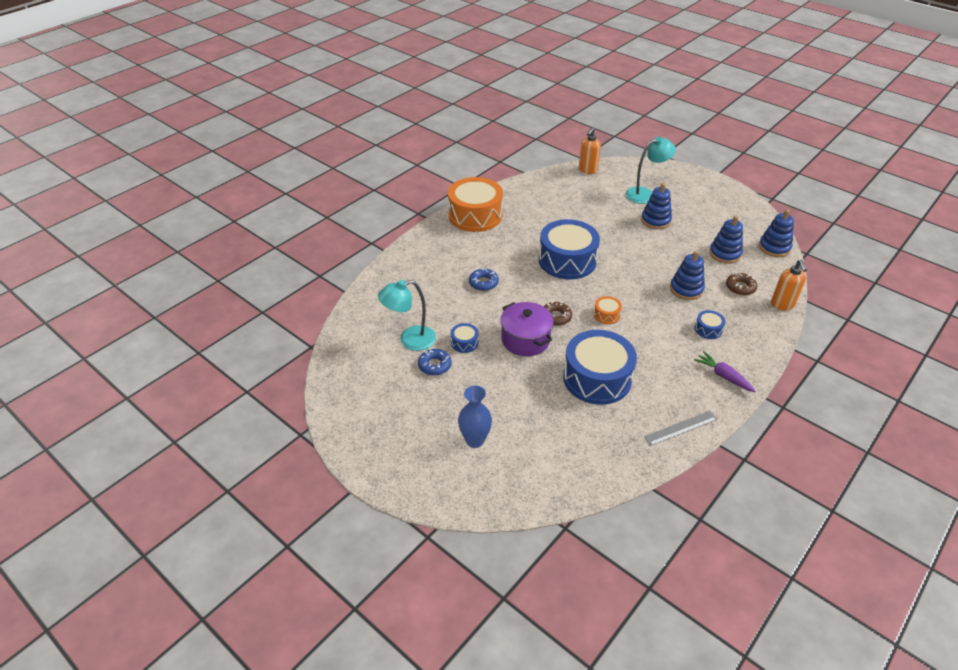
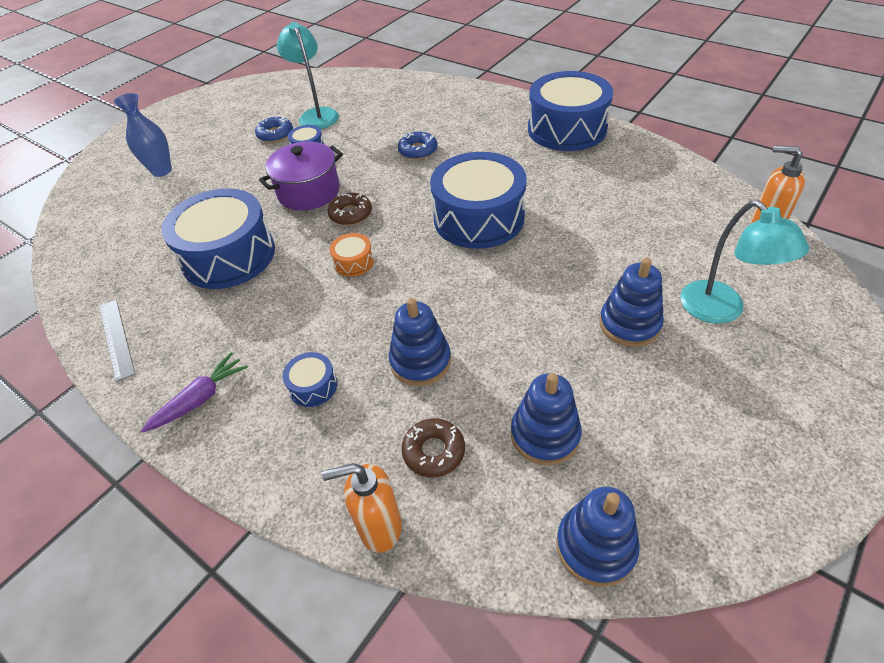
camera: 90 degrees right, 5 degrees up
orange drum [448,177,503,232] -> blue drum [528,71,613,151]

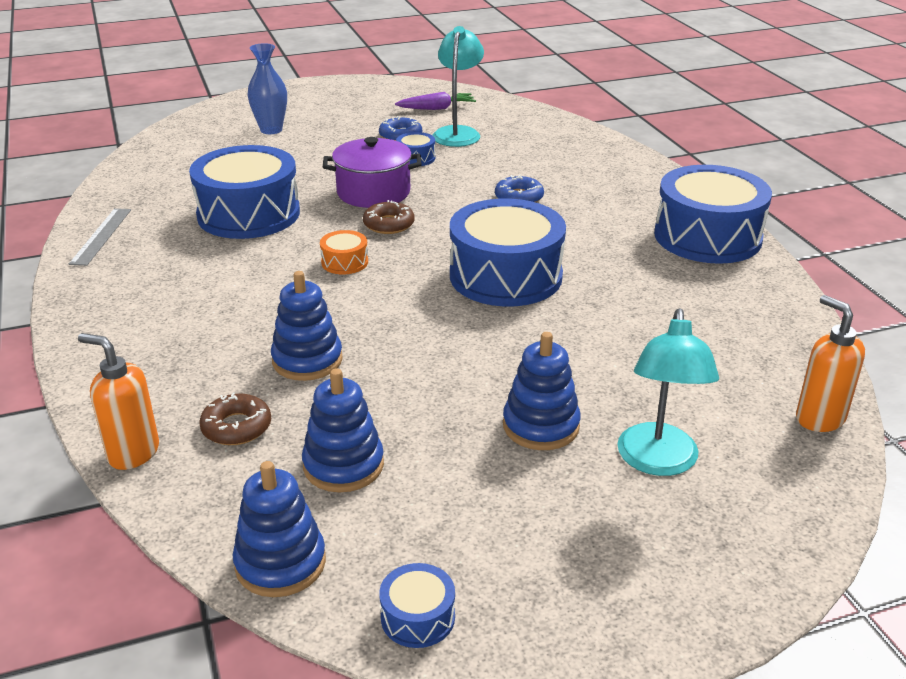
camera: 30 degrees right, 15 degrees down
purple carrot [141,352,248,432] -> purple carrot moved to [395,92,476,110]
blue drum [282,352,337,407] -> blue drum moved to [379,563,455,648]

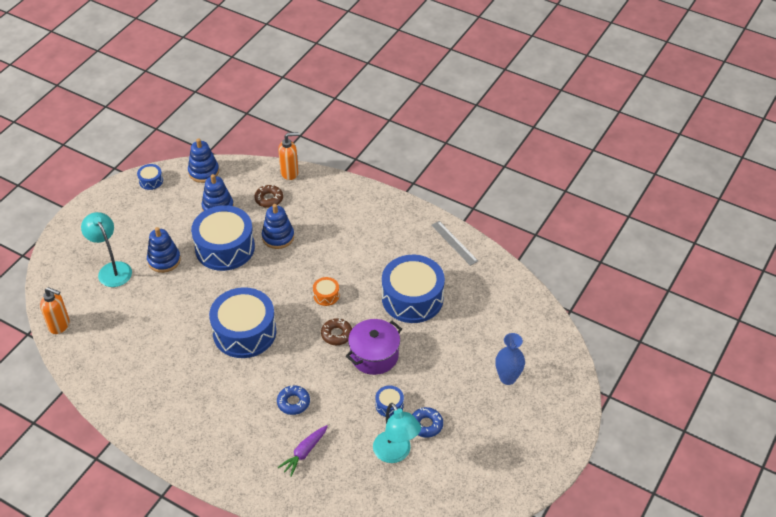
camera: 140 degrees right, 15 degrees up
purple carrot [395,92,476,110] -> purple carrot moved to [278,425,328,477]
blue drum [654,165,772,264] -> blue drum moved to [191,205,255,271]

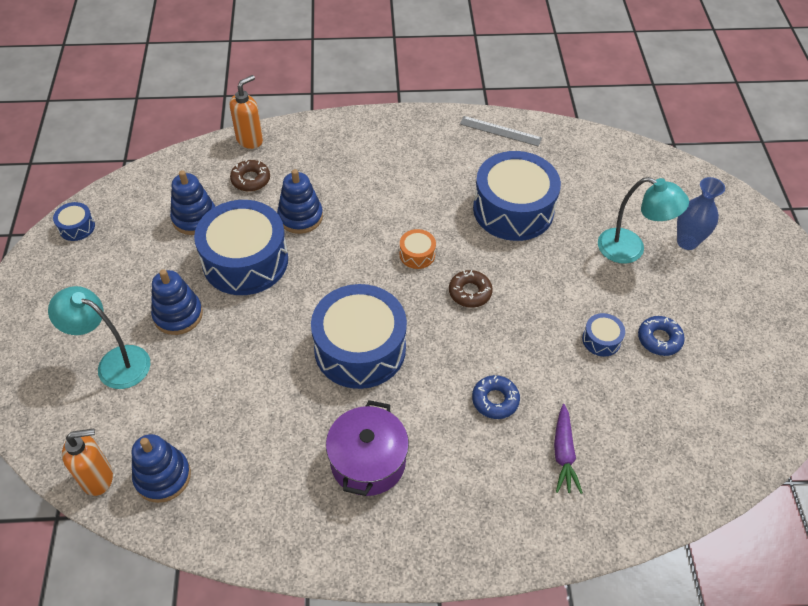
camera: 35 degrees left, 5 degrees up
blue stacking toy [188,138,219,183] -> blue stacking toy moved to [132,434,191,503]
purple pot [346,319,402,375] -> purple pot moved to [326,400,409,496]
turquoise lamp [373,403,421,463] -> turquoise lamp moved to [598,177,689,264]

